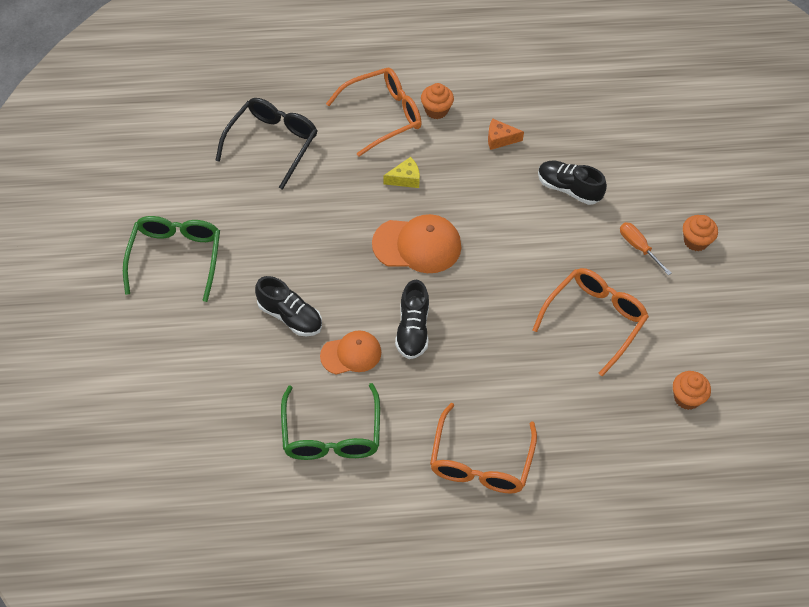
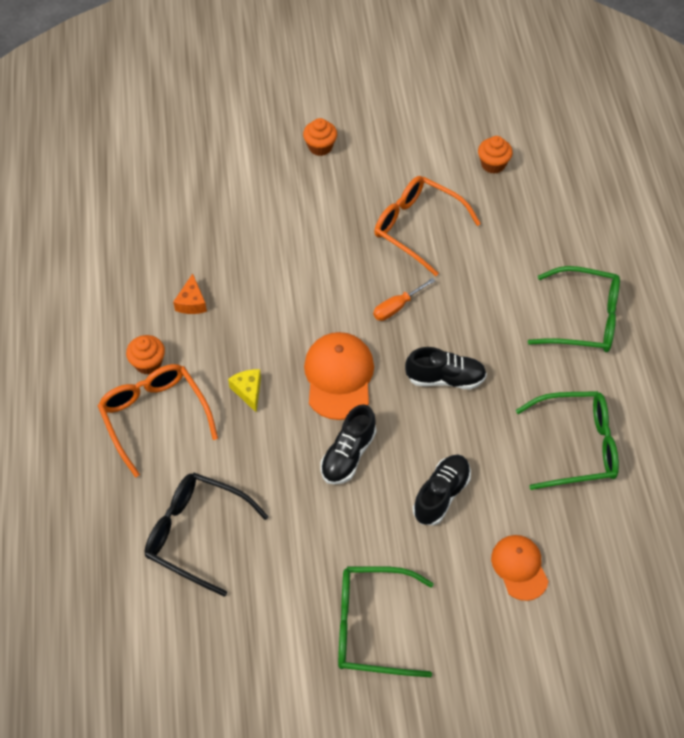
camera: 90 degrees left, 0 degrees up
orange cap [320,330,381,375] -> orange cap moved to [491,535,549,601]
orange glasses [430,403,537,494] -> green glasses [528,266,620,352]
black shoe [538,161,607,205] -> black shoe moved to [320,404,377,485]
orange screwdriver [620,222,671,275] -> orange screwdriver moved to [373,278,435,321]

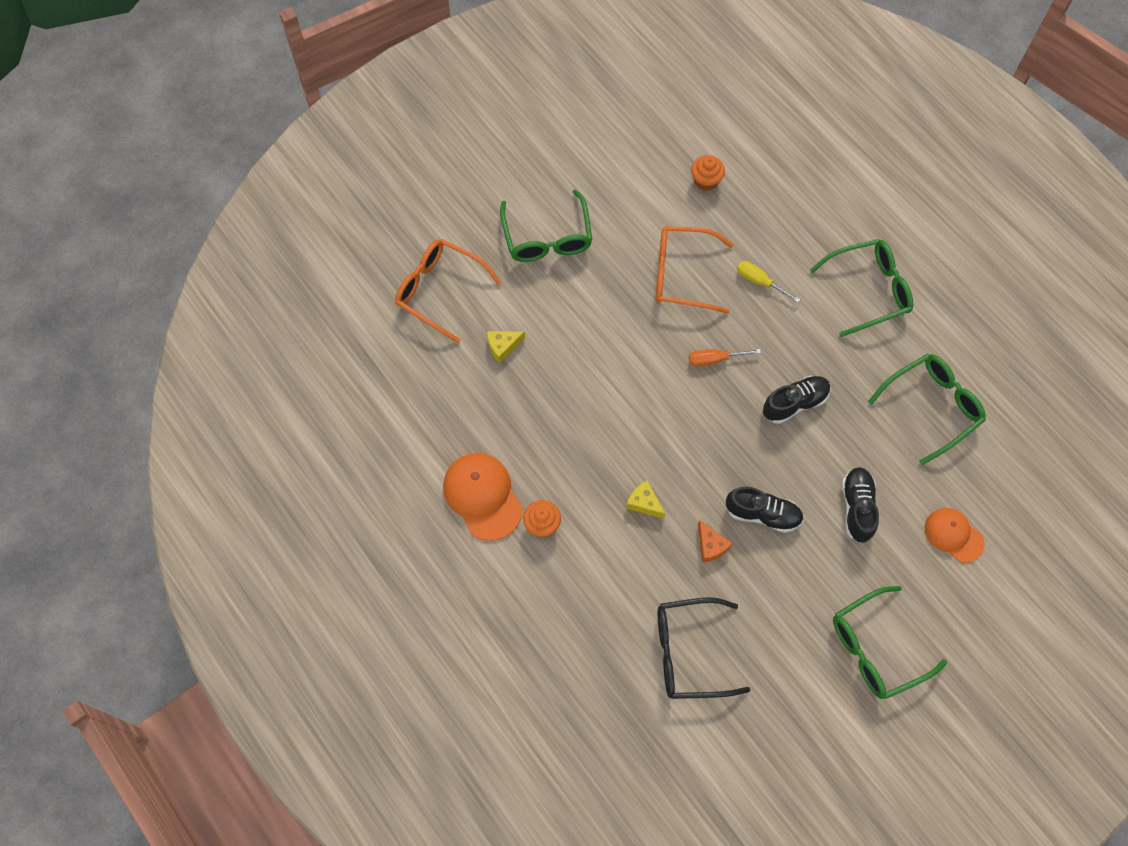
camera: 30 degrees left, 10 degrees up
orange glasses [98,364,218,478] -> orange glasses moved to [395,239,502,343]
orange cheese [173,274,207,314] -> orange cheese moved to [698,520,732,563]
orange cupcake [303,118,337,156] -> green glasses [500,189,592,262]
orange cap [304,332,374,420] -> orange cap moved to [443,453,523,541]
black shoe [320,404,377,485] -> black shoe turned 75 degrees counterclockwise [726,487,804,533]
orange screwdriver [373,278,435,321] -> orange screwdriver turned 60 degrees clockwise [689,349,761,366]
none -> yellow cheese [487,331,525,363]
none -> yellow screwdriver [737,261,800,303]

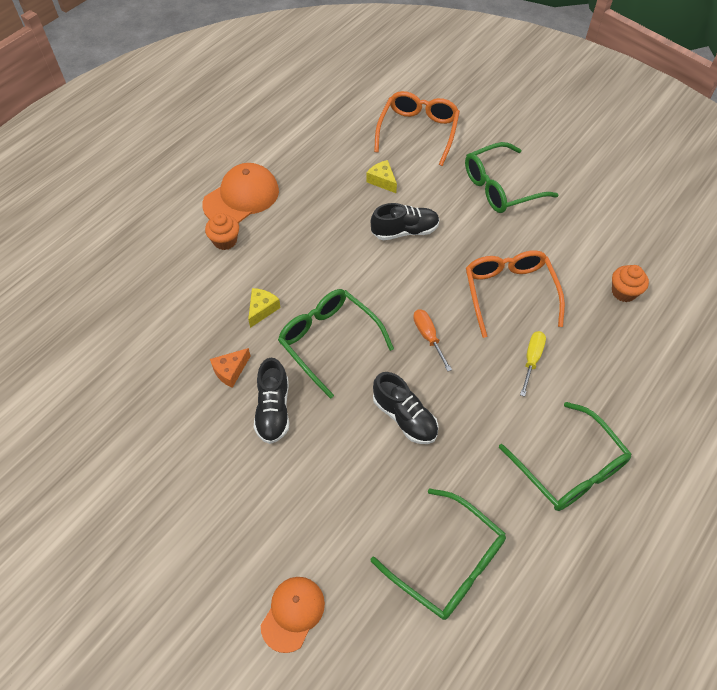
camera: 75 degrees right, 10 degrees down
black glasses [658,597,750,699] -> none
green glasses [833,586,947,699] -> green glasses moved to [278,289,394,399]
black shoe [842,467,879,543] -> black shoe moved to [371,203,440,240]

